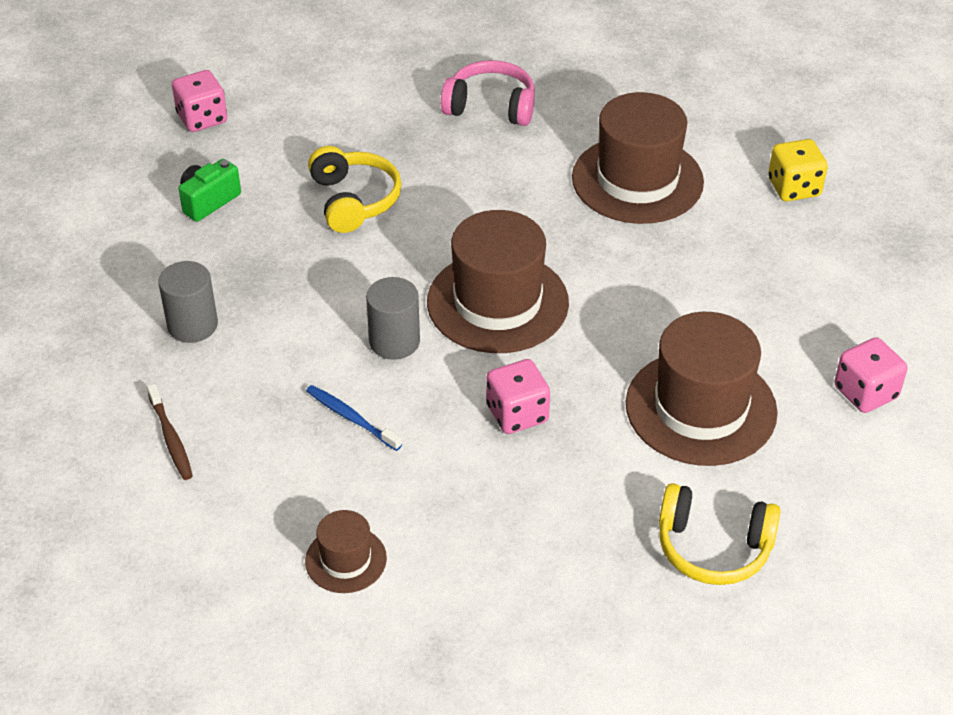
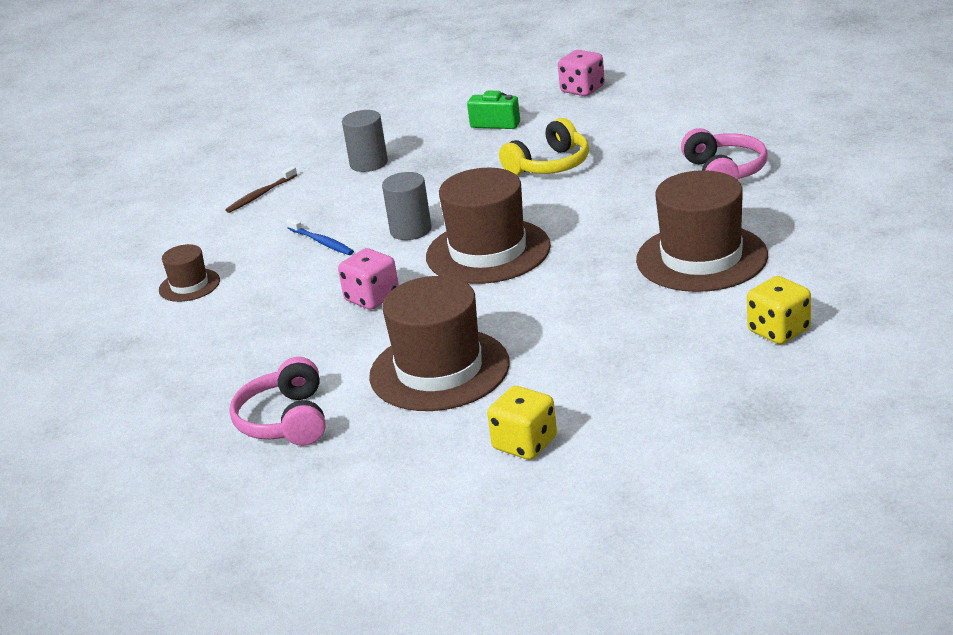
camera: 70 degrees right, 15 degrees down
blue toothbrush [306,385,402,451] -> blue toothbrush turned 120 degrees clockwise [286,218,354,255]
yellow headphones [659,483,781,585] -> pink headphones [229,357,326,446]
pink dice [834,337,907,413] -> yellow dice [487,386,557,460]

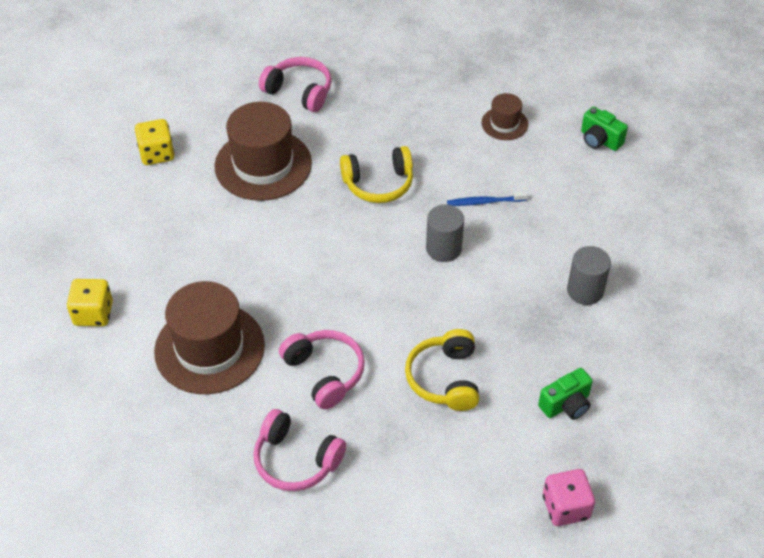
camera: 125 degrees right, 20 degrees up
brown toothbrush [225,166,297,213] -> none
pink dice [338,248,399,310] -> yellow headphones [340,146,413,203]
brown hat [426,168,551,284] -> none
none -> pink headphones [279,330,365,409]
none -> green camera [581,107,628,151]

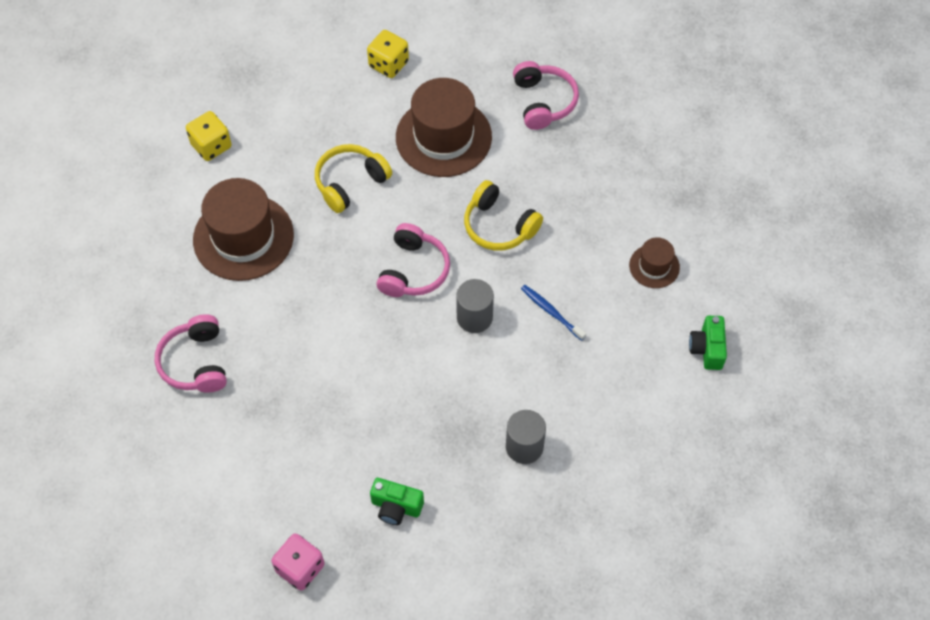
camera: 50 degrees right, 10 degrees up
pink headphones [279,330,365,409] -> pink headphones moved to [377,223,450,297]
yellow headphones [405,329,479,411] -> yellow headphones moved to [315,144,392,213]

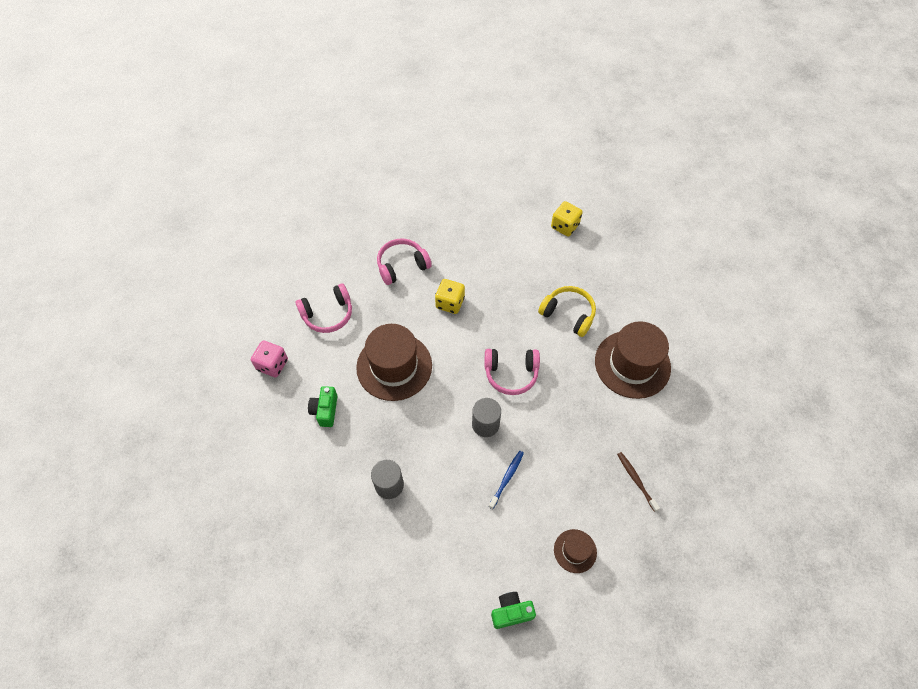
camera: 75 degrees right, 0 degrees up
brown hat [193,178,294,281] -> brown hat moved to [356,324,432,401]
yellow dice [367,30,409,78] -> yellow dice moved to [435,279,465,314]
yellow headphones [464,180,543,251] -> none
pink headphones [513,61,579,130] -> pink headphones moved to [295,284,352,333]
none -> brown toothbrush [617,452,660,512]

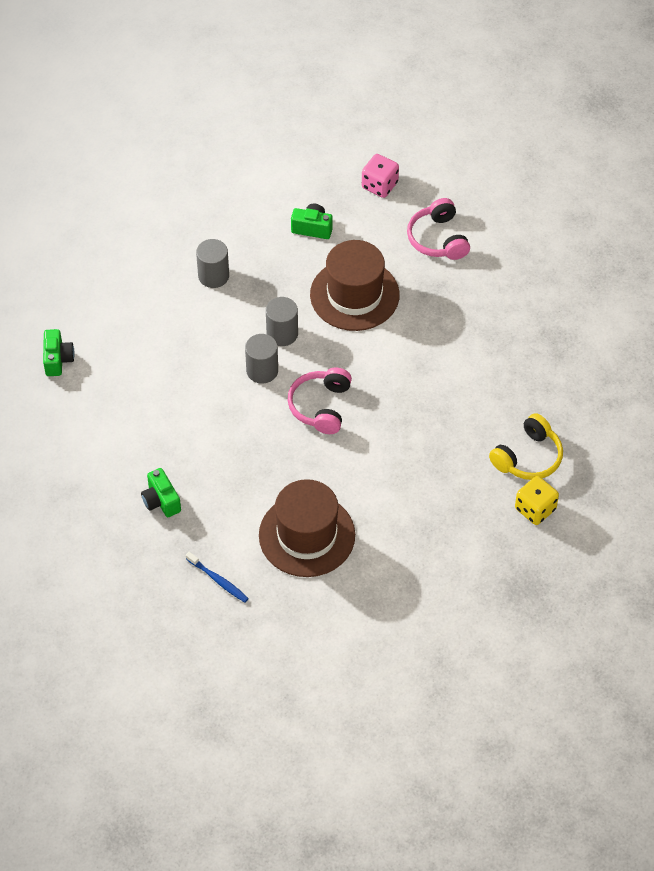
camera: 100 degrees right, 5 degrees down
pink headphones [377,238,431,285] -> none
yellow dice [435,279,465,314] -> none
blue toothbrush [488,451,524,509] -> blue toothbrush moved to [186,552,249,603]
yellow headphones [538,286,596,337] -> yellow headphones moved to [489,413,563,480]
brown hat [554,529,597,573] -> none
brown toothbrush [617,452,660,512] -> green camera [141,468,181,517]
none -> grey cylinder [266,297,298,346]

